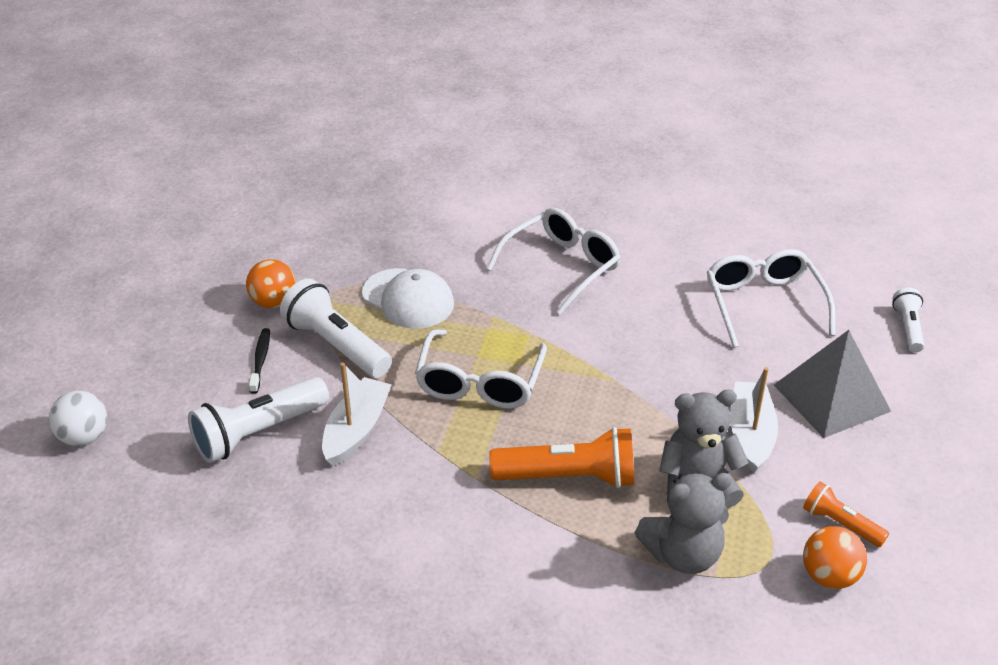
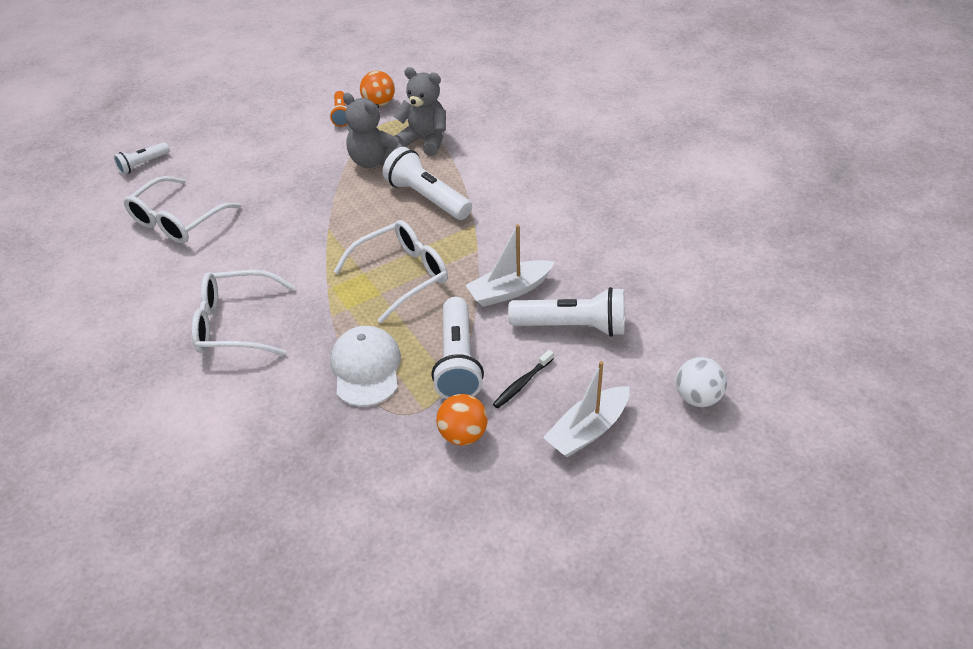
camera: 135 degrees left, 5 degrees up
orange flashlight [489,427,634,488] -> white flashlight [383,147,472,220]
white boat [730,367,778,473] -> white boat moved to [543,361,629,457]
grey pyramid [774,330,891,438] -> none

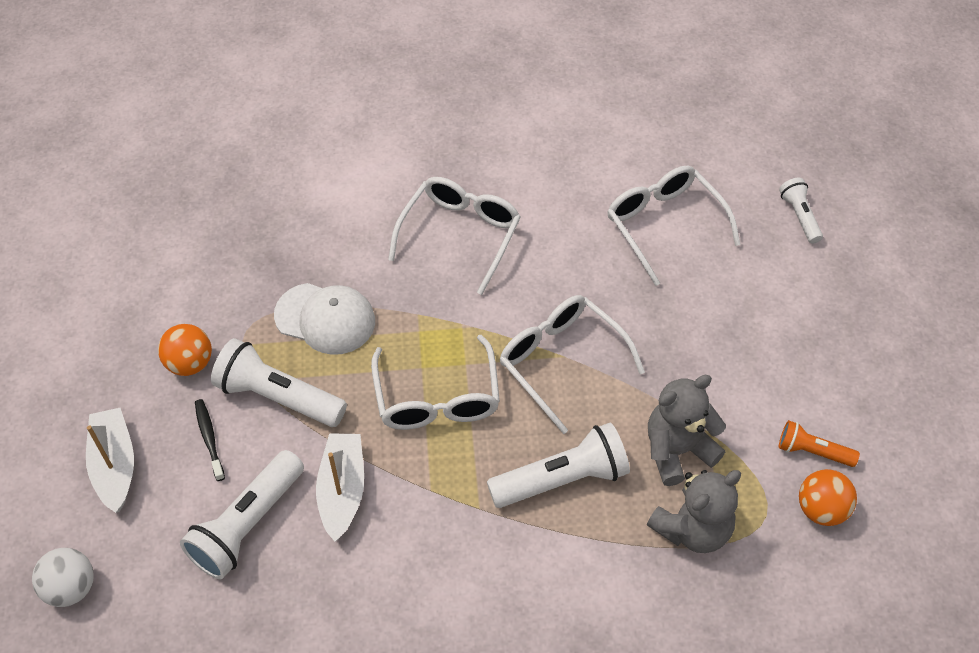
camera: 115 degrees right, 10 degrees up
none -> white glasses [499,295,645,434]

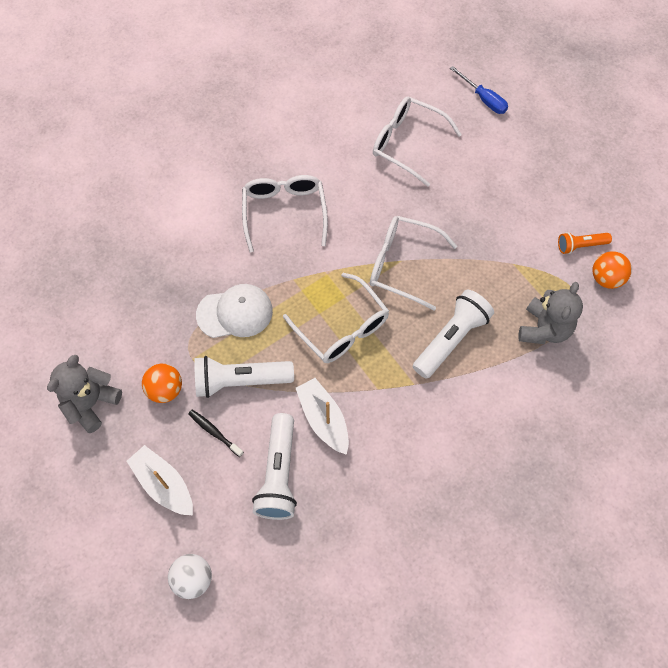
camera: 30 degrees left, 10 degrees up
grey teddy bear [648,375,726,486] -> grey teddy bear moved to [47,355,122,433]
white flashlight [779,178,823,244] -> blue screwdriver [450,66,508,114]

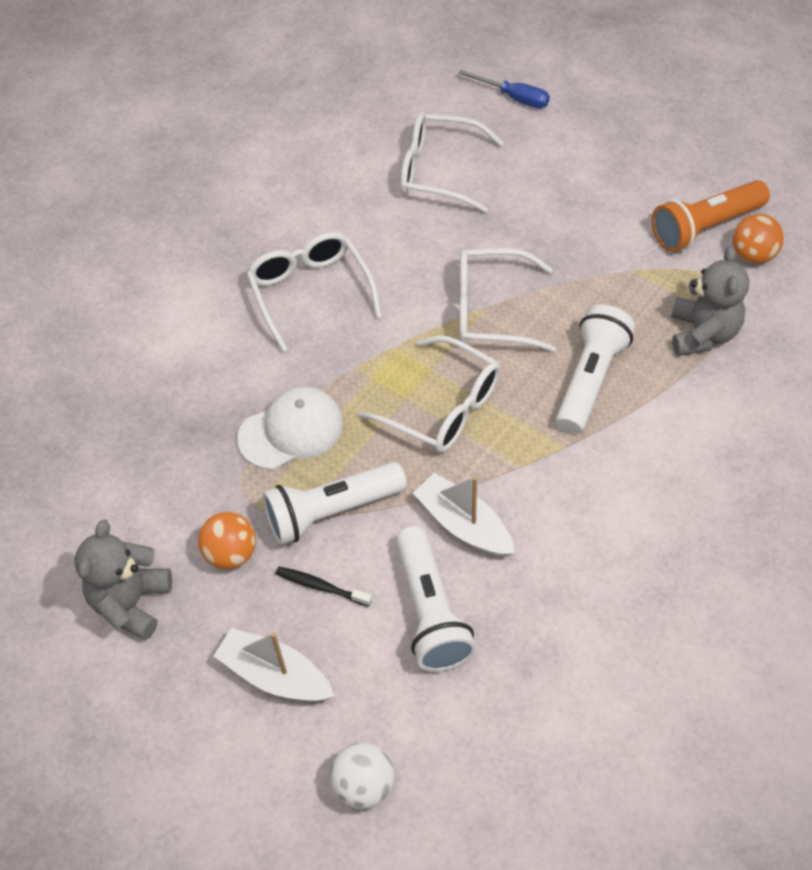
camera: 15 degrees left, 10 degrees down
orange flashlight [558,232,612,254] -> orange flashlight [652,180,770,252], size x1.78

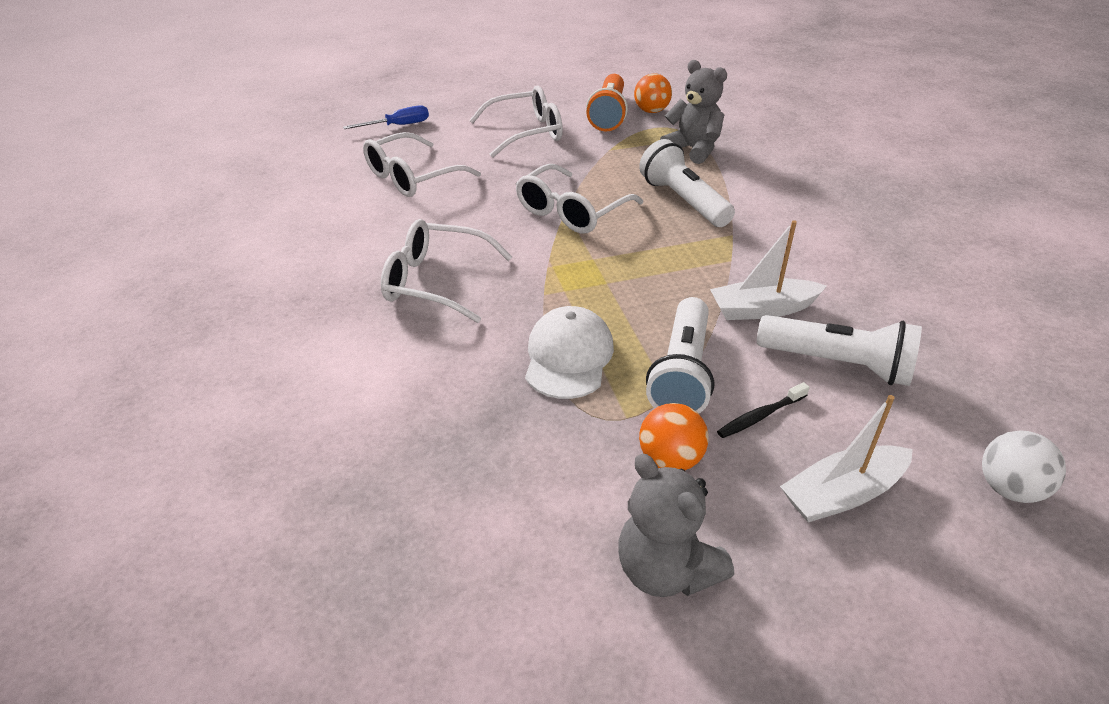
camera: 55 degrees left, 15 degrees down
white glasses [358,335,501,453] -> white glasses moved to [469,86,563,158]

